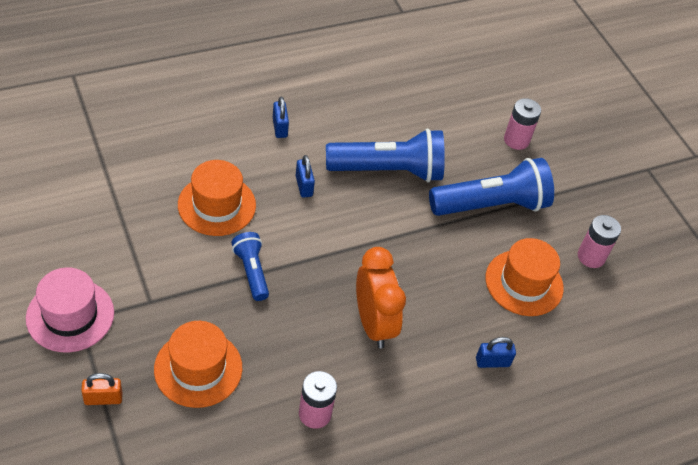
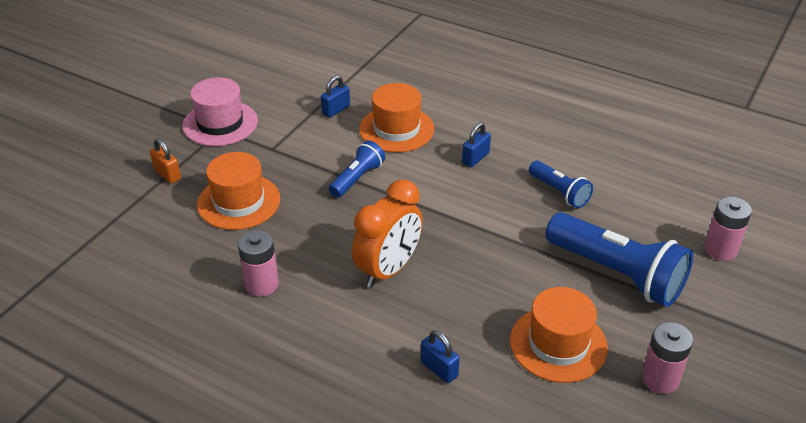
camera: 60 degrees right, 10 degrees down
blue padlock [273,96,289,138] -> blue padlock moved to [321,76,350,118]
blue flashlight [326,128,445,182] -> blue flashlight [529,161,593,208], size x0.53

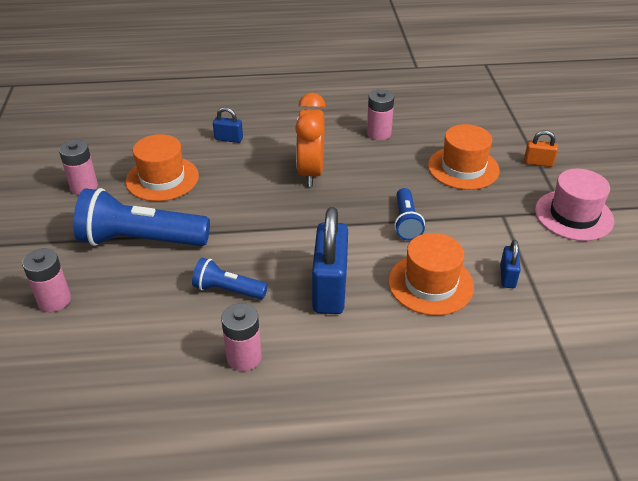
camera: 145 degrees right, 0 degrees up
blue padlock [462,123,491,167] -> blue padlock [312,207,348,314], size x2.10
none -> pink battery [221,303,262,371]

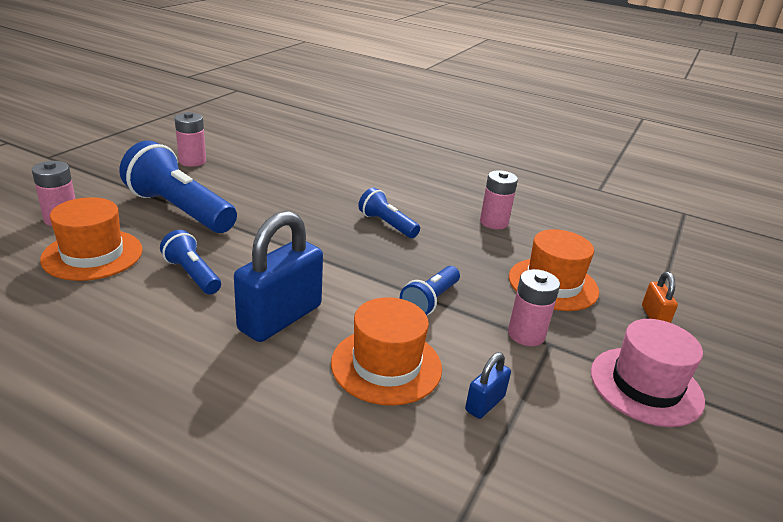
camera: 30 degrees right, 10 degrees down
orange hat [126,134,199,201] -> orange hat moved to [40,197,143,281]
blue padlock [213,107,243,143] -> none
pink battery [221,303,262,371] -> pink battery moved to [508,269,560,346]
orange clock [295,93,326,187] -> blue flashlight [358,187,420,238]
orange padlock [524,130,558,167] -> orange padlock turned 45 degrees clockwise [642,272,678,323]

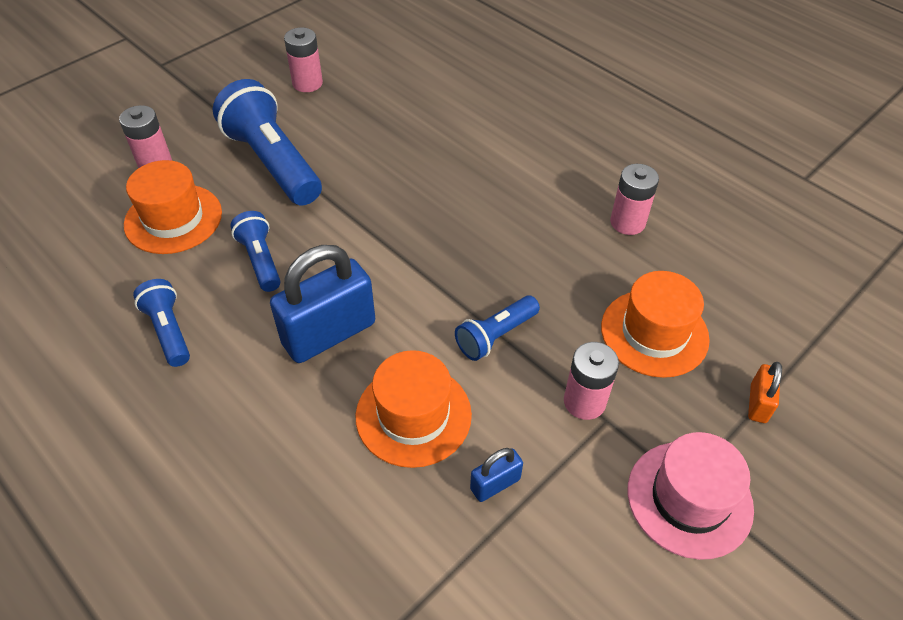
camera: 20 degrees right, 20 degrees up
blue flashlight [358,187,420,238] -> blue flashlight moved to [133,279,190,367]

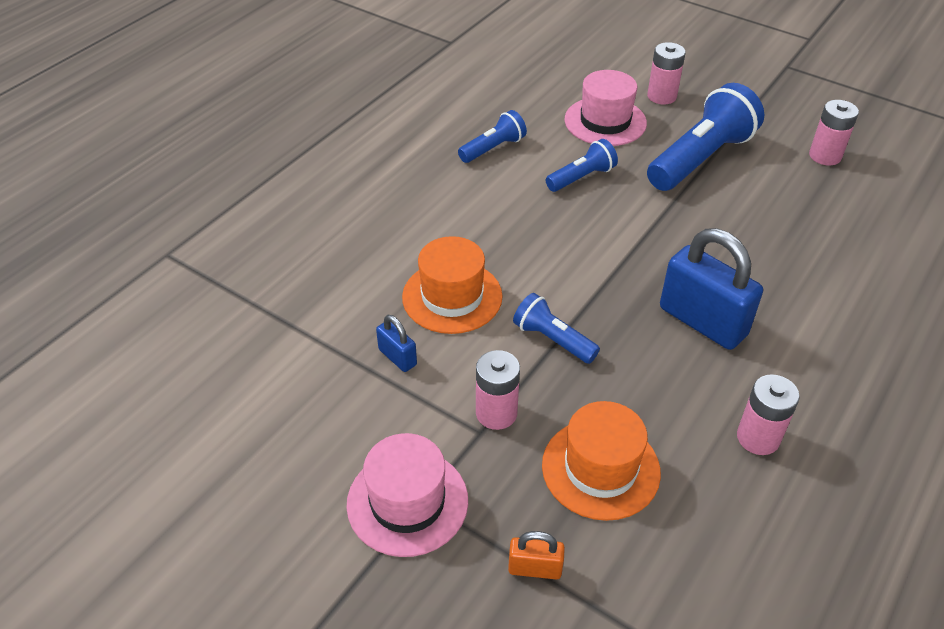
camera: 80 degrees right, 5 degrees down
orange hat [124,160,222,254] -> pink hat [564,70,647,146]
blue padlock [270,245,375,363] -> blue padlock moved to [660,228,763,350]

